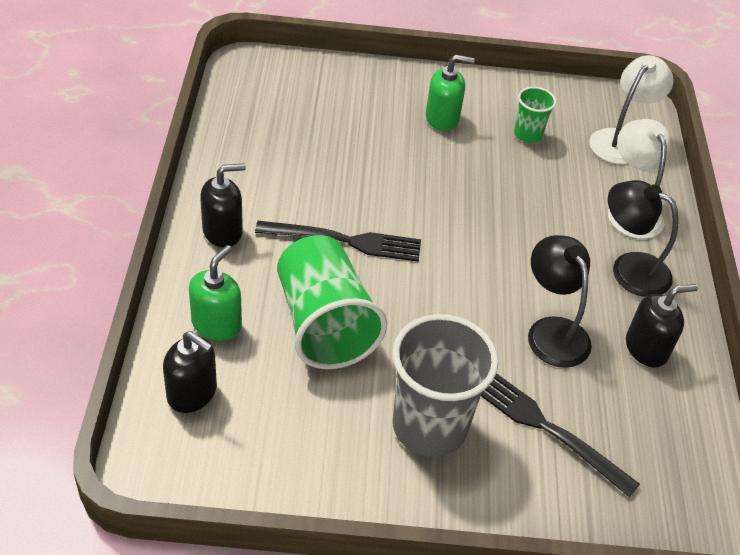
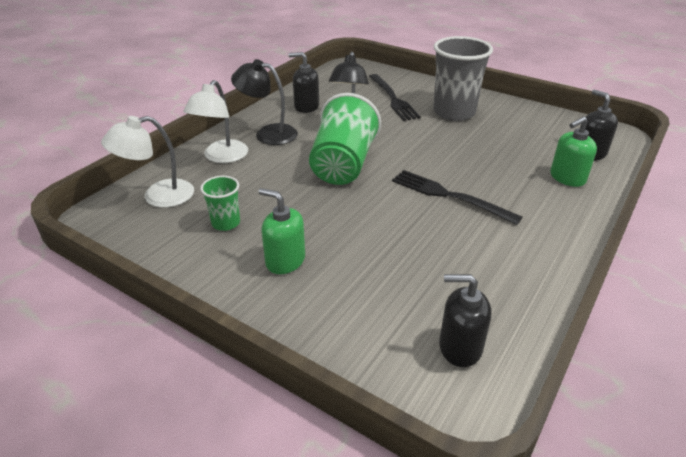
camera: 145 degrees left, 10 degrees down
black soap dispenser [200,163,246,248] -> black soap dispenser moved to [439,274,491,367]
green cup [277,235,387,369] -> green cup moved to [309,93,381,185]
black lamp [608,180,678,297] -> black lamp turned 135 degrees clockwise [231,59,298,145]

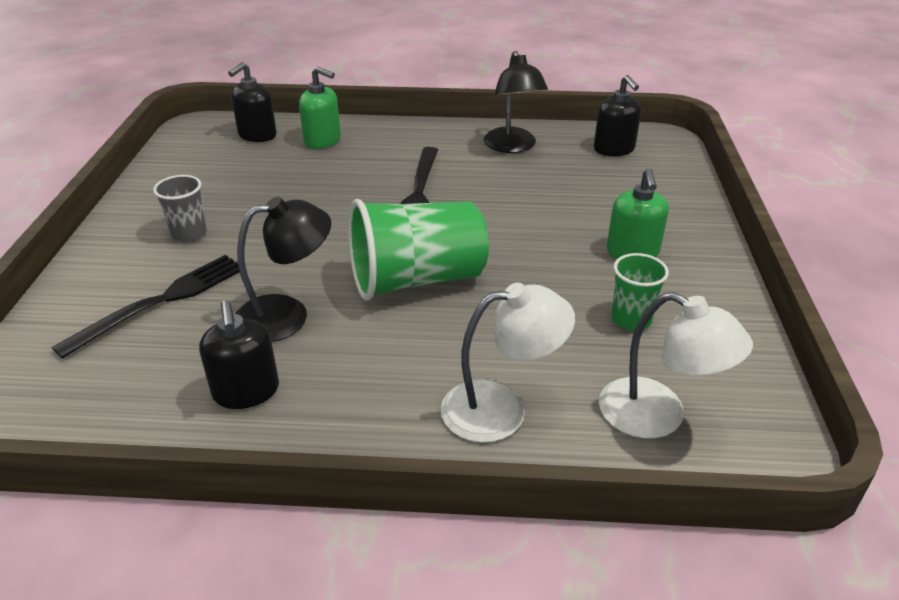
camera: 120 degrees left, 0 degrees up
black lamp [231,59,298,145] -> black lamp moved to [484,51,548,153]
grey cup [433,36,493,121] -> grey cup [153,175,207,242], size x0.50

